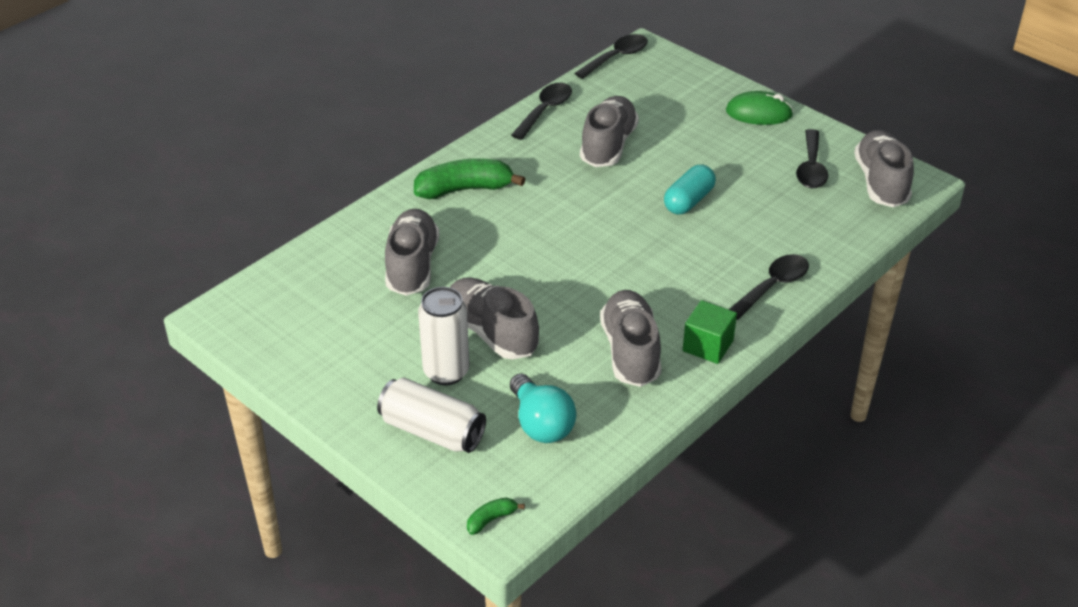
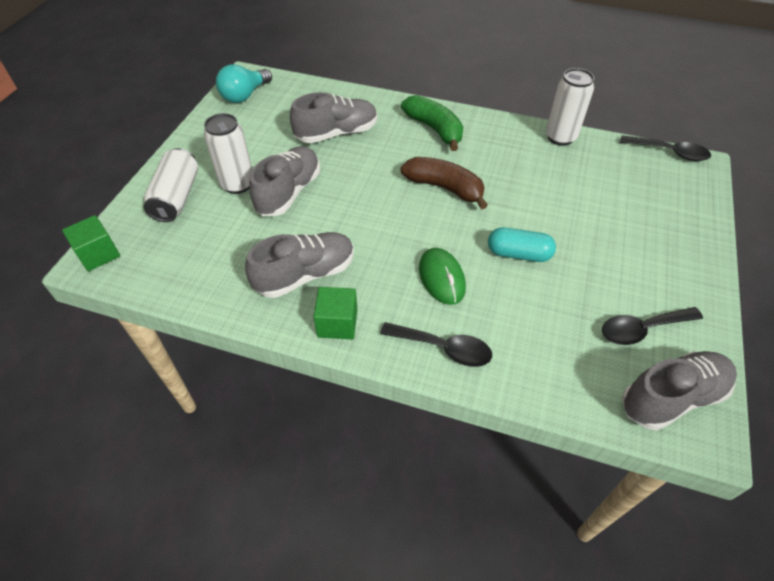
camera: 65 degrees right, 10 degrees up
green banana [467,497,525,535] -> green cube [62,215,120,271]
turquoise light bulb [510,374,576,443] -> turquoise light bulb moved to [216,64,272,103]
black spoon [511,83,572,140] -> white can [546,68,594,146]
grey shoe [580,96,639,167] -> none
green mouse [726,91,793,125] -> green mouse moved to [419,248,466,305]
none -> brown banana [401,157,488,210]

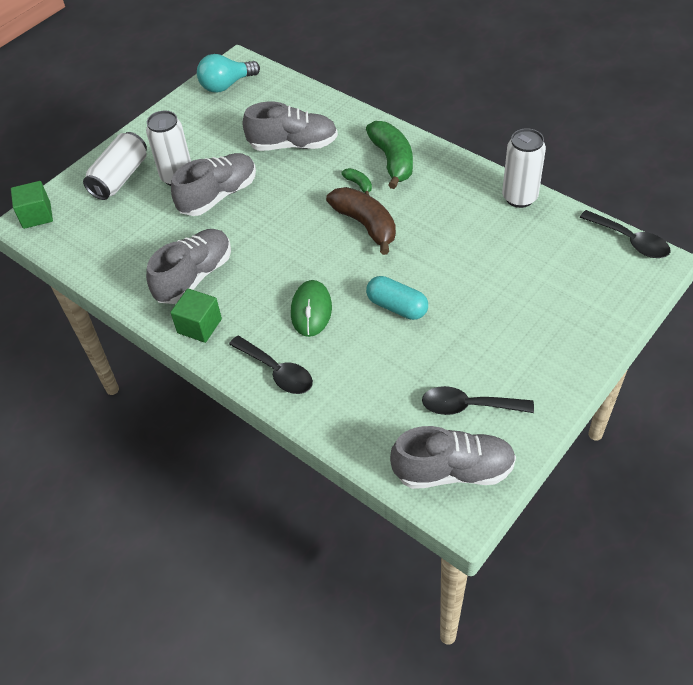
camera: 25 degrees right, 0 degrees up
grey shoe [245,232,354,298] -> grey shoe turned 45 degrees counterclockwise [146,229,231,304]
none -> green banana [341,168,372,195]

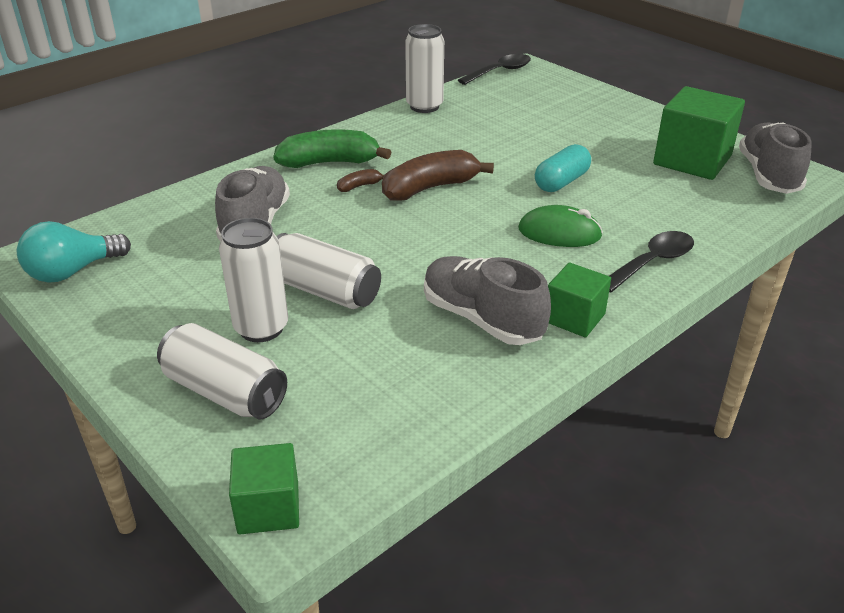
camera: 85 degrees left, 15 degrees down
grey shoe [171,153,256,216] -> white can [276,233,381,309]
turquoise light bulb [197,54,260,93] -> turquoise light bulb turned 75 degrees clockwise [17,221,131,283]
green banana [341,168,372,195] -> brown banana [337,169,384,192]
black spoon [422,386,534,415] -> green cube [653,86,745,180]

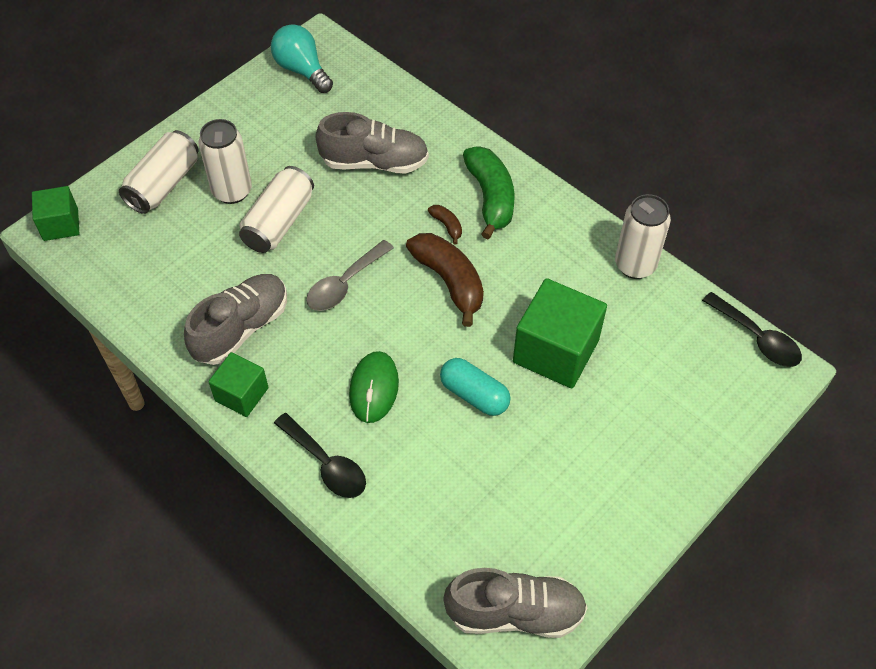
camera: 85 degrees right, 20 degrees up
green cube [653,86,745,180] -> green cube moved to [513,278,607,388]
none -> grey spoon [306,240,394,311]

